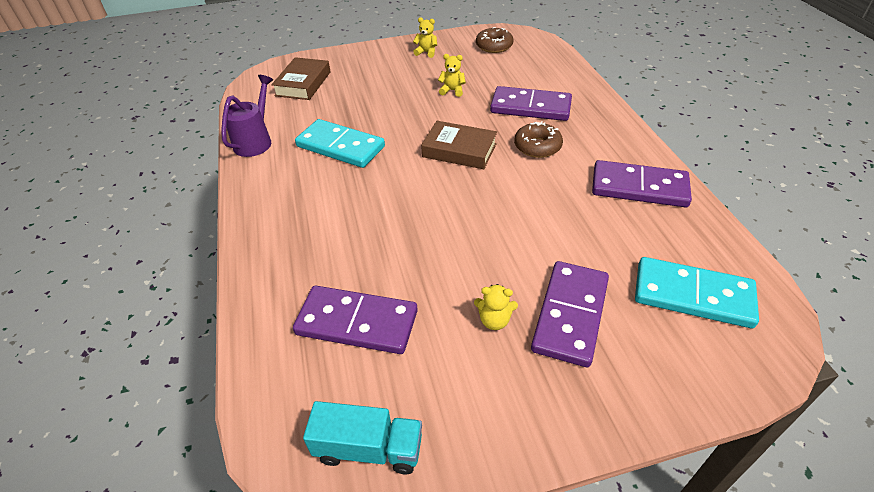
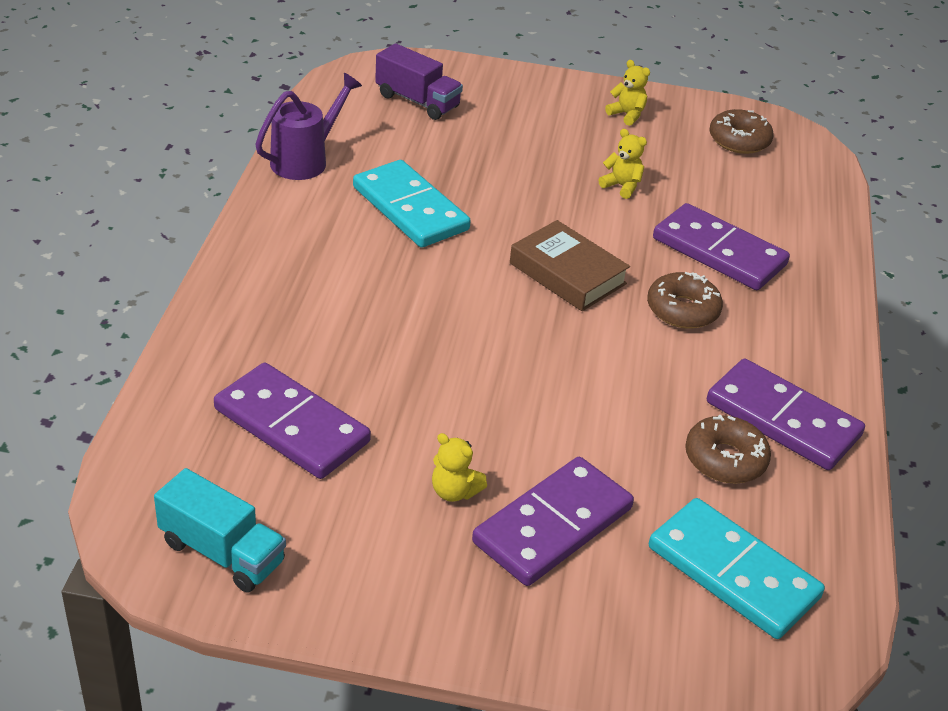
camera: 20 degrees right, 5 degrees down
brown book [271,57,331,100] -> purple truck [375,43,463,120]
none -> brown donut [685,415,771,484]

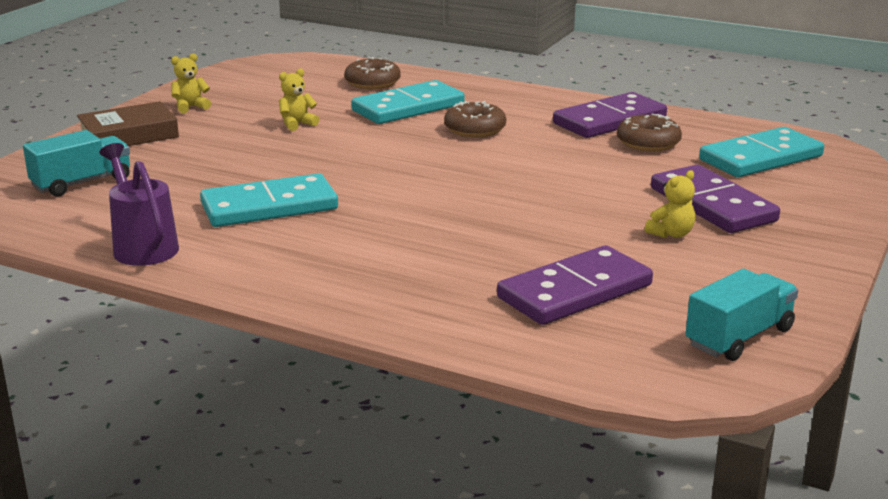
camera: 70 degrees left, 15 degrees down
purple truck [375,43,463,120] -> turquoise truck [23,130,130,197]
brown book [510,220,630,311] -> brown book moved to [77,101,179,146]
purple domino [653,203,790,290] -> turquoise domino [351,80,465,124]
brown donut [710,109,773,154] -> brown donut moved to [344,57,400,89]

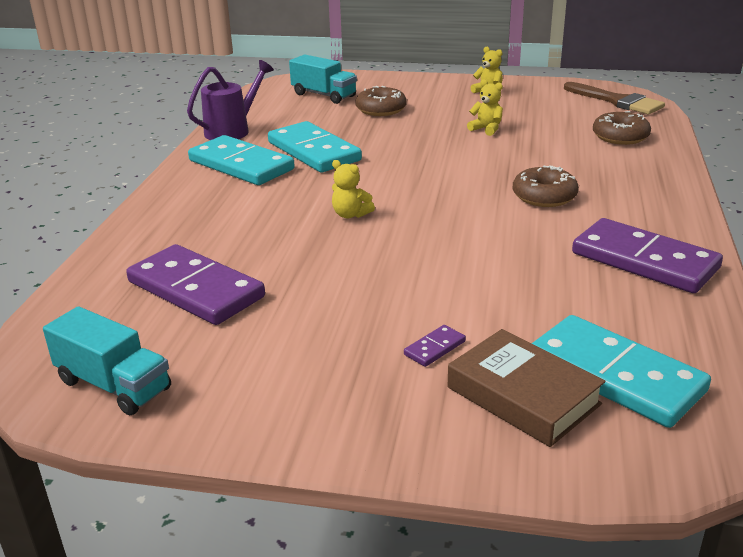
camera: 75 degrees right, 5 degrees up
brown book [77,101,179,146] -> brown book moved to [448,329,606,447]
turquoise domino [351,80,465,124] -> turquoise domino moved to [188,135,295,185]
brown donut [617,113,682,152] -> brown donut moved to [355,86,406,116]
yellow teddy bear [645,170,695,238] -> yellow teddy bear moved to [332,160,375,219]
purple domino [651,165,780,233] -> purple domino [404,325,466,367], size x0.40
none -> brown brush [564,82,665,114]

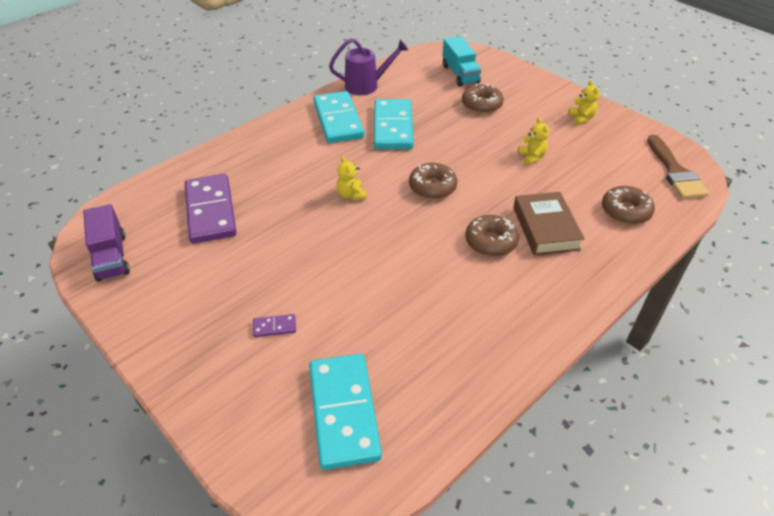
camera: 35 degrees right, 15 degrees up
turquoise truck [43,306,171,415] -> purple truck [83,204,130,282]
brown book [448,329,606,447] -> brown book moved to [513,192,585,255]
purple domino [572,218,723,293] -> none
none -> brown donut [409,163,457,199]

